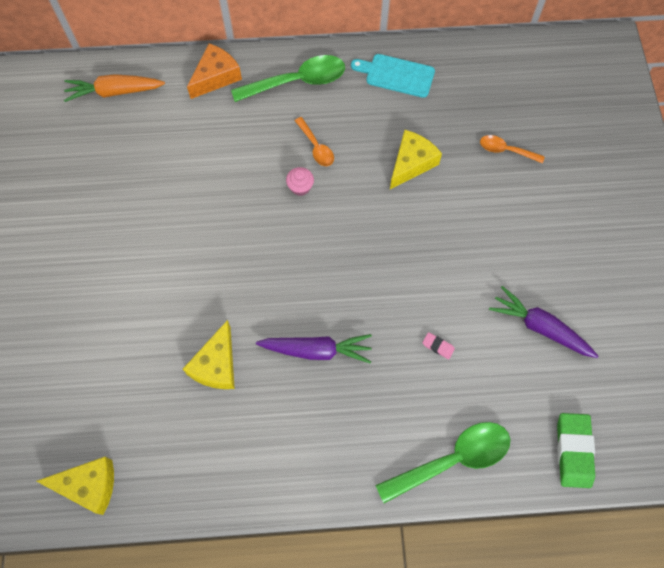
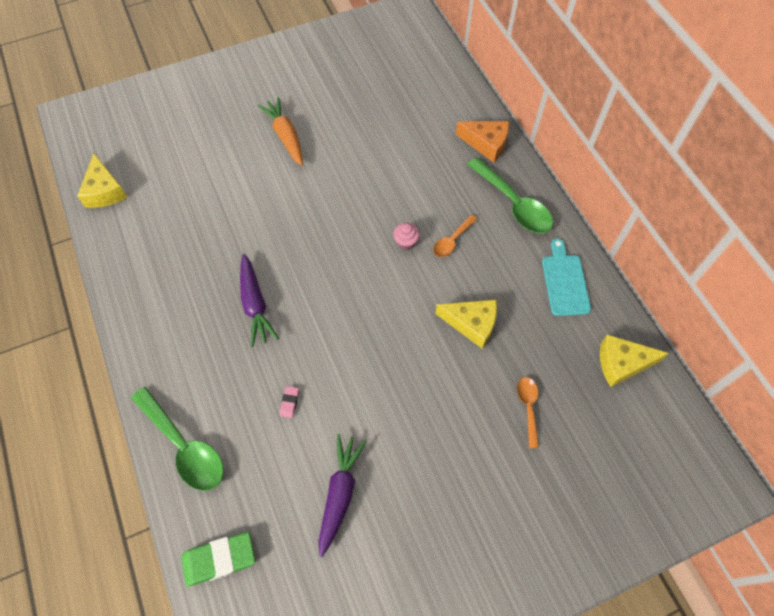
camera: 70 degrees right, 5 degrees down
orange carrot [64,74,165,102] -> orange carrot moved to [257,97,303,166]
yellow cheese [183,320,235,389] -> yellow cheese moved to [600,334,669,387]

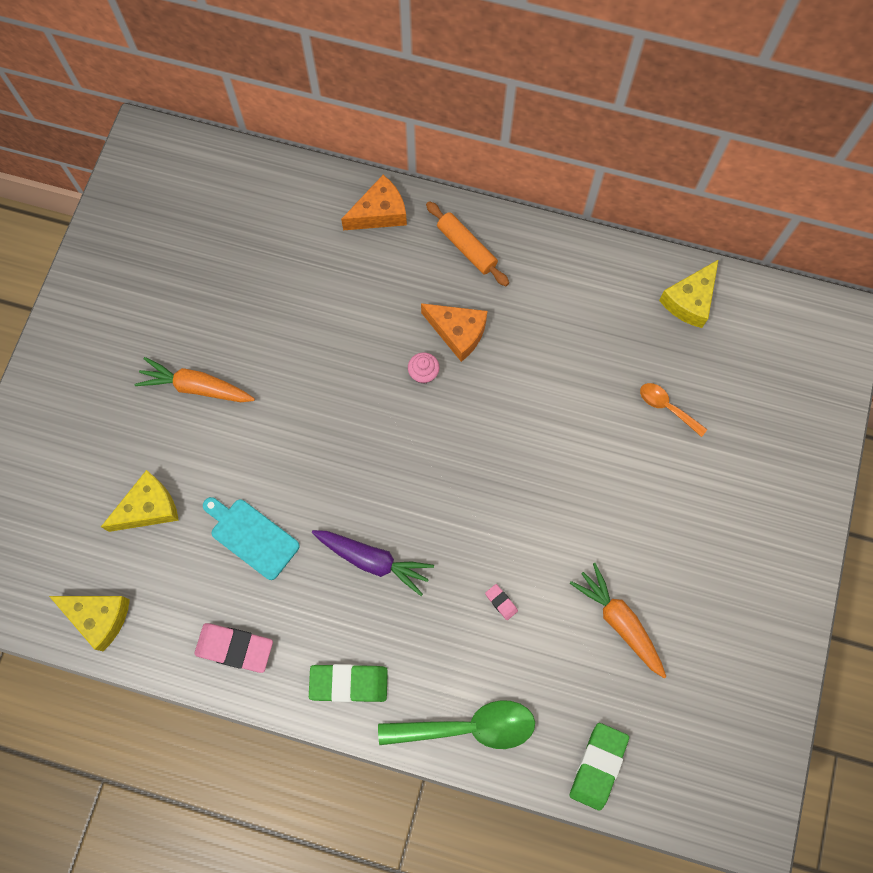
camera: 50 degrees left, 10 degrees up
purple carrot [318,434,367,557] -> orange carrot [570,563,666,678]
orange spoon [433,215,477,257] -> orange cheese [421,303,487,362]
yellow cheese [435,300,497,349] -> yellow cheese moved to [101,470,179,532]
green spoon [467,157,553,234] -> orange rolling pin [426,201,509,286]
turquoise cutting board [542,238,591,316] -> turquoise cutting board moved to [203,497,300,580]
none -> pink eraser [194,623,273,673]
none -> green eraser [309,664,388,703]

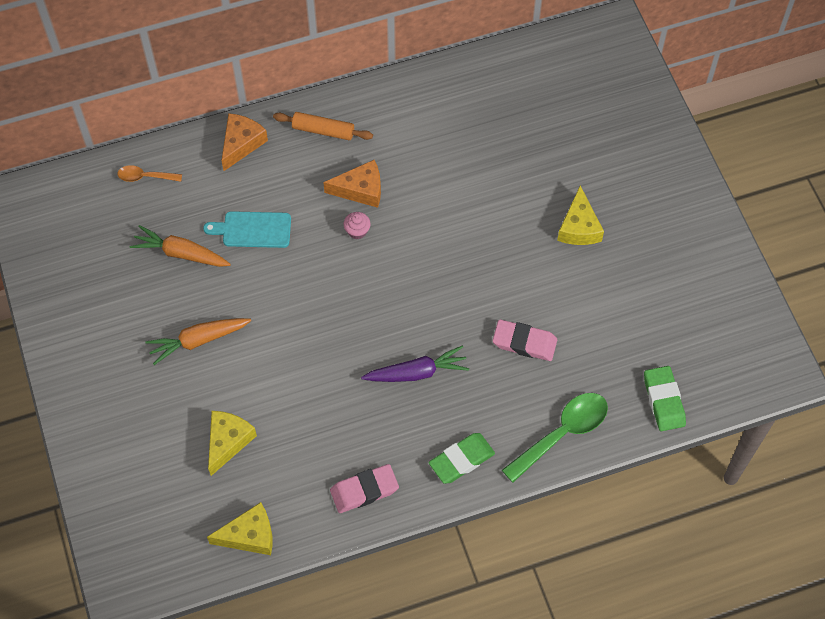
camera: 35 degrees left, 10 degrees down
turquoise cutting board [203,497,300,580] -> turquoise cutting board moved to [203,211,291,248]
pink eraser [485,584,518,620] -> pink eraser [493,320,557,361], size x2.14
orange carrot [570,563,666,678] -> orange carrot moved to [129,225,231,267]
orange spoon [640,383,707,437] -> orange spoon moved to [117,165,182,182]
yellow cheese [659,259,719,328] -> yellow cheese moved to [557,186,604,245]

